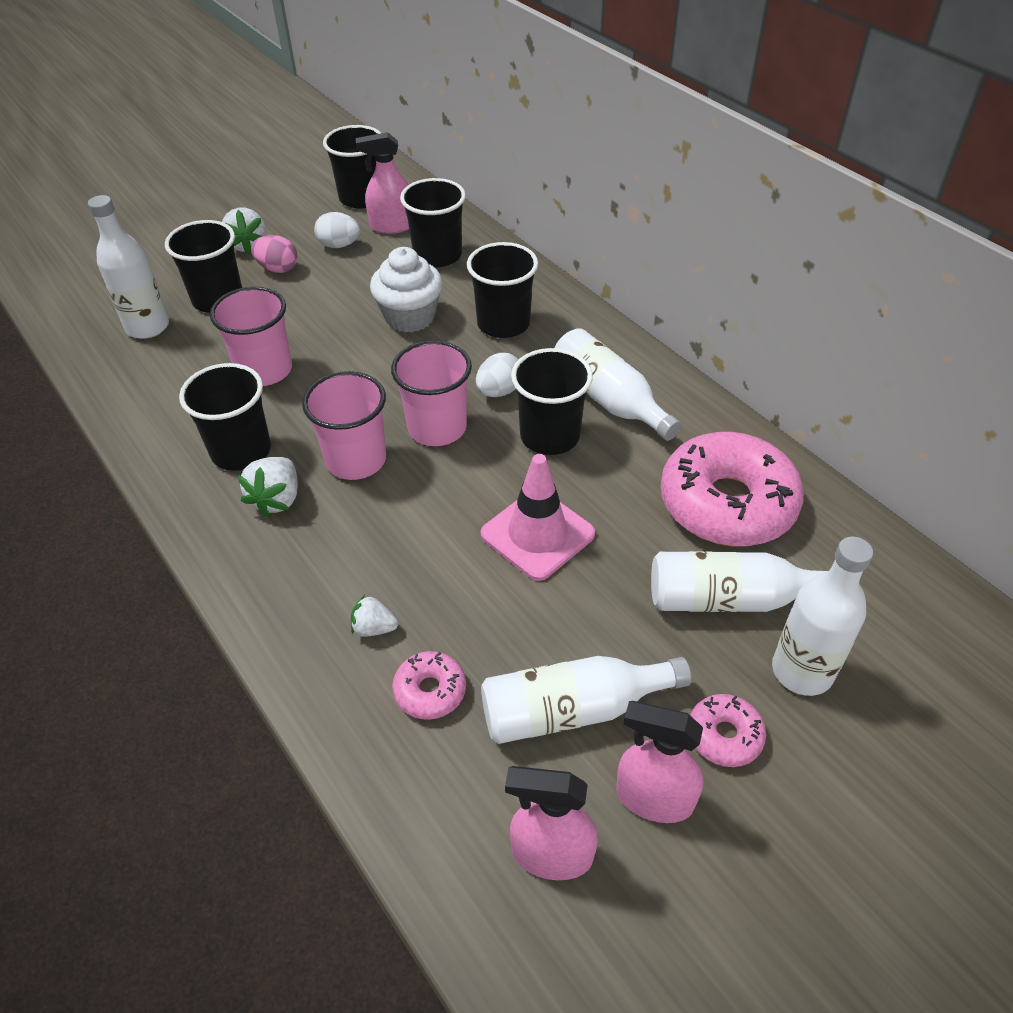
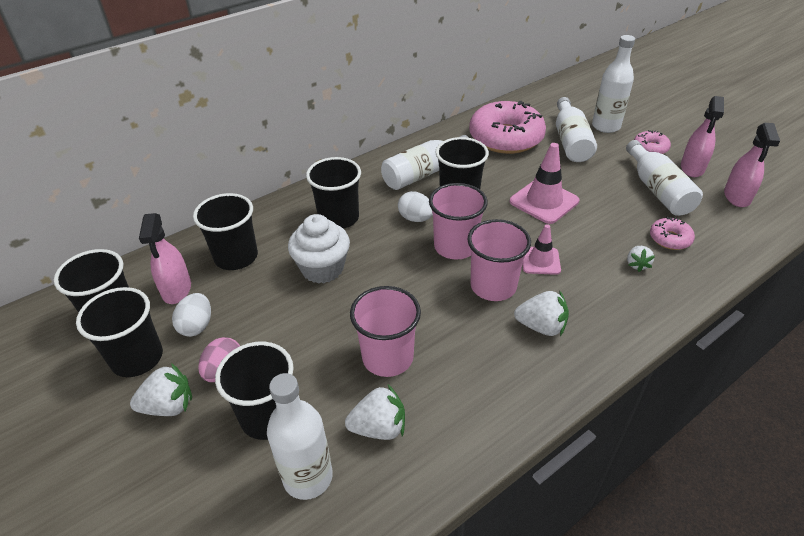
camera: 90 degrees left, 5 degrees down
black cup [179,363,271,471] -> black cup moved to [76,287,163,377]
none -> white strawberry [345,385,405,440]
none -> pink traffic cone [522,224,561,275]

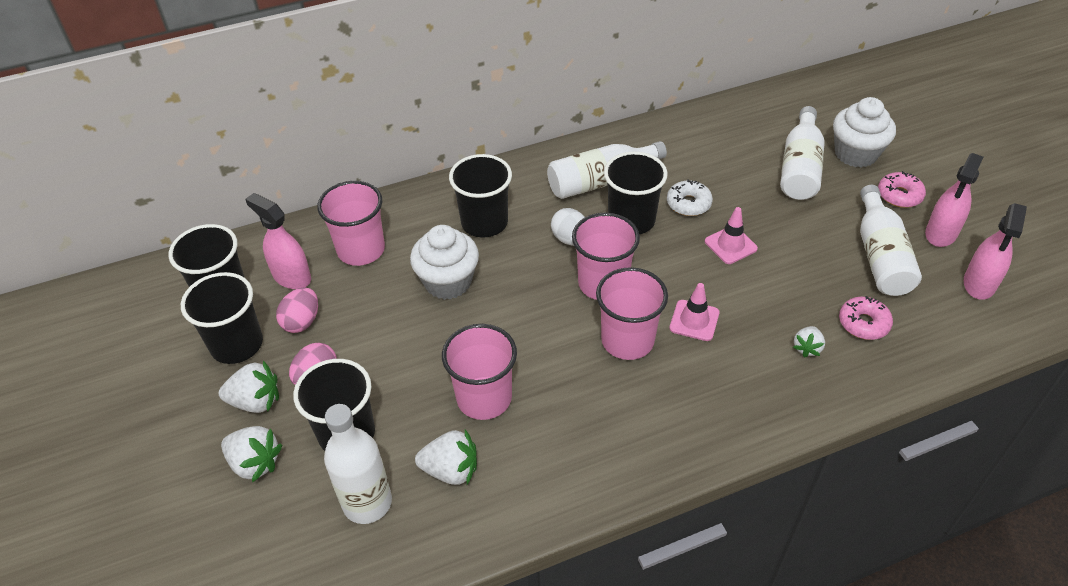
camera: 15 degrees right, 5 degrees up
pink spray bottle [139,213,191,304] -> pink spray bottle turned 120 degrees clockwise [245,193,311,289]
white egg [172,293,211,337] -> pink egg [276,287,318,333]
black cup [193,193,258,270] -> pink cup [317,181,385,266]
pink donut [469,101,546,154] -> none
pink traffic cone [510,143,579,224] -> pink traffic cone [705,207,758,264], size x0.62
white strawberry [514,291,569,336] -> white strawberry moved to [221,426,282,482]
white bottle [592,35,635,133] -> white cupcake [833,97,896,168]
none -> white donut [667,179,713,216]

